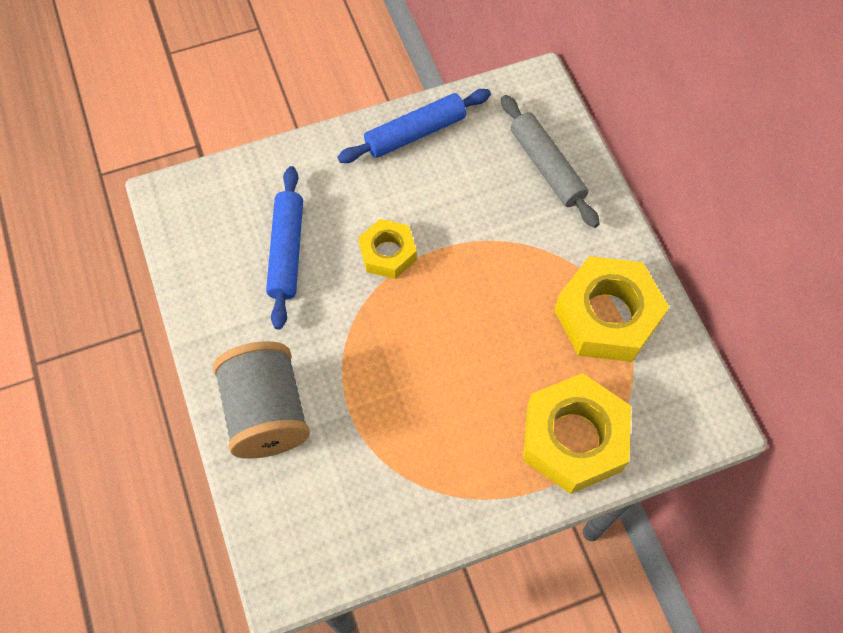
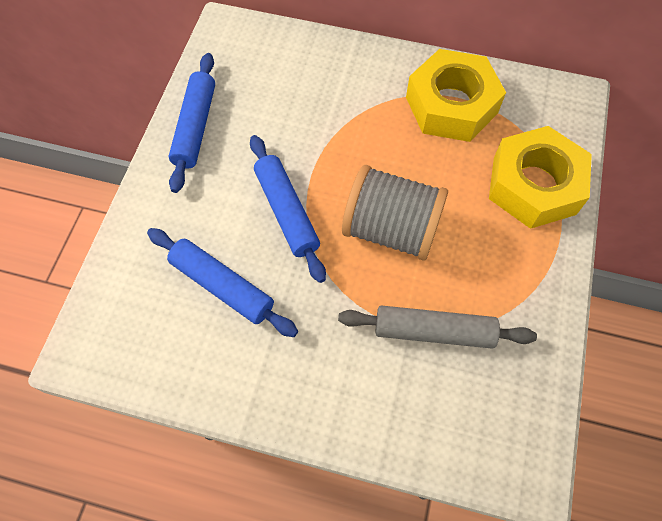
camera: 55 degrees left, 0 degrees up
grey spool [213,341,310,459] -> grey spool moved to [342,165,448,260]
yellow nut [359,219,417,279] -> blue rolling pin [250,135,326,283]
grey rolling pin [501,95,600,228] -> grey rolling pin moved to [338,306,537,349]

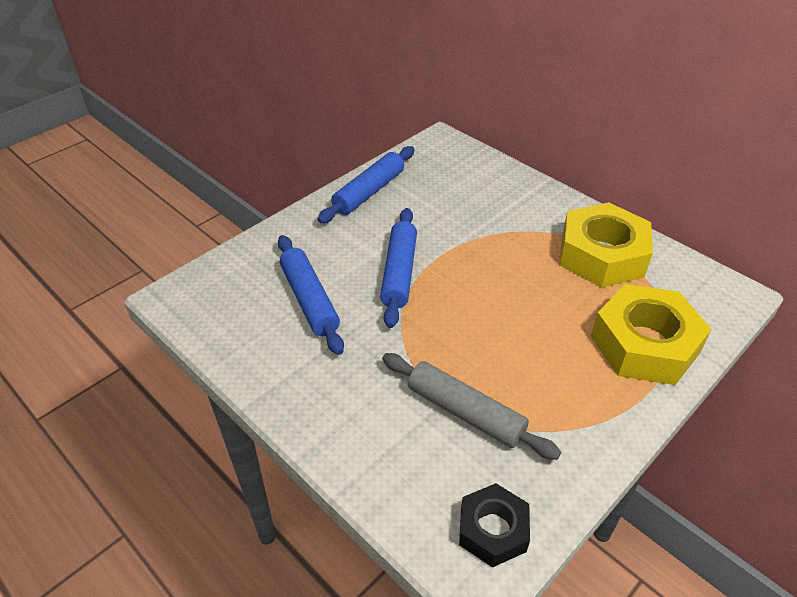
camera: 30 degrees right, 20 degrees down
grey spool [342,165,448,260] -> none
none -> black nut [459,483,530,568]

